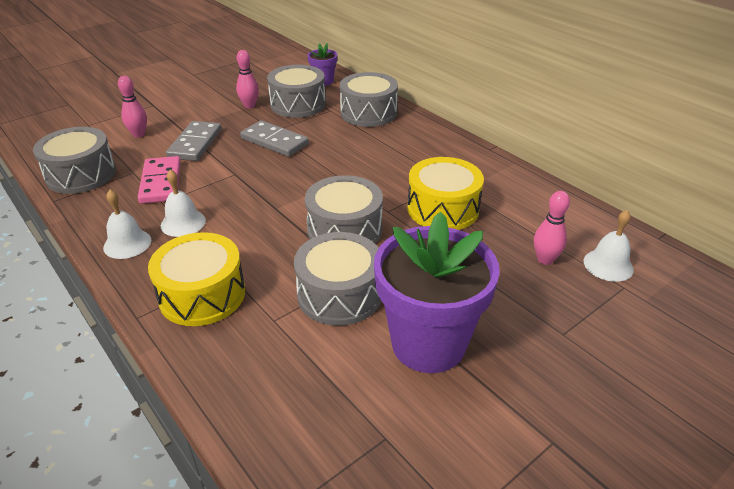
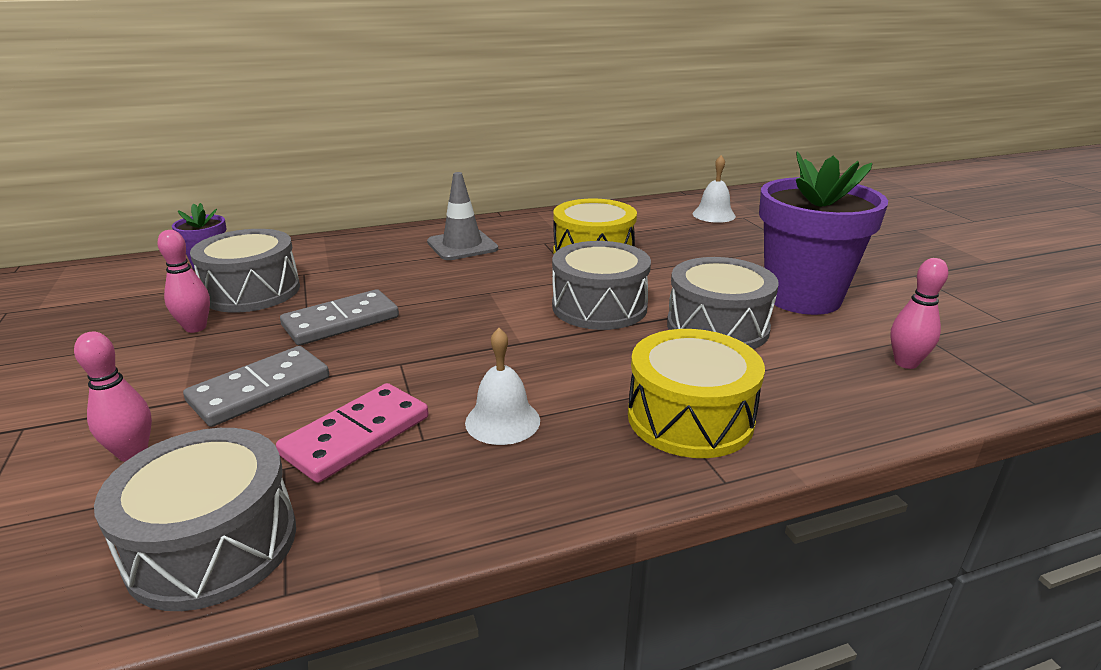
camera: 70 degrees left, 10 degrees down
white bell [103,190,151,259] -> none
pink domino [138,156,181,204] -> pink domino turned 60 degrees counterclockwise [276,383,429,483]
grey domino [166,121,221,161] -> grey domino turned 75 degrees counterclockwise [183,346,329,427]
grey drum [340,72,398,127] -> none
pink bowling pin [534,191,570,265] -> pink bowling pin moved to [890,258,948,369]
none -> grey traffic cone [427,172,498,260]

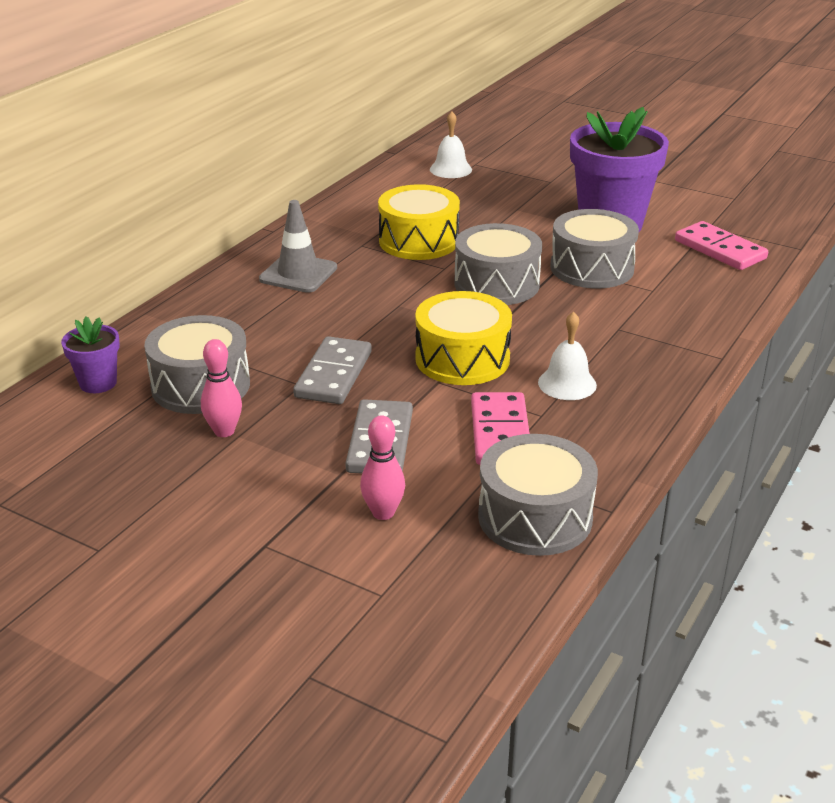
camera: 40 degrees left, 5 degrees up
yellow drum [628,329,765,458] -> yellow drum moved to [415,291,512,385]
pink bowling pin [890,258,948,369] -> pink domino [675,221,768,270]

